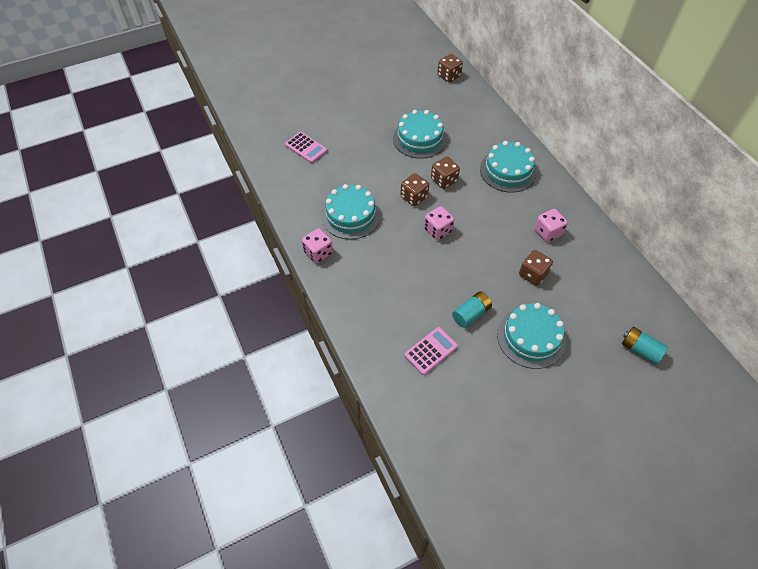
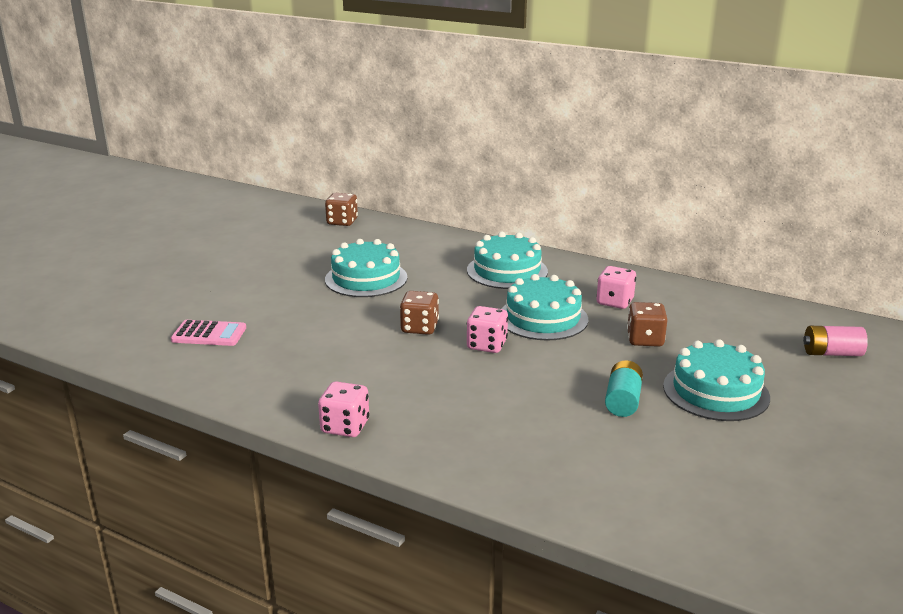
camera: 35 degrees left, 30 degrees down
turquoise cake [321,184,381,239] -> turquoise cake moved to [501,274,588,340]
pink calculator [404,327,458,375] -> none
brown dice [431,157,460,189] -> none
turquoise battery [622,327,668,364] -> pink battery [803,326,868,356]

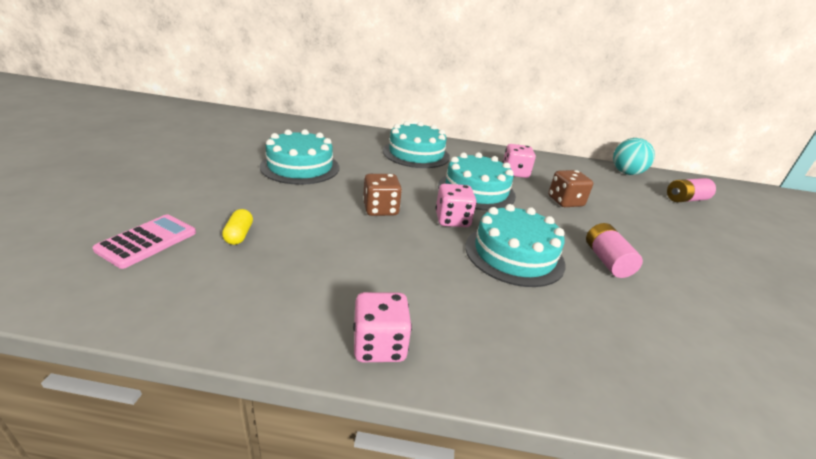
camera: 25 degrees left, 5 degrees up
pink calculator [171,320,246,346] -> pink calculator turned 45 degrees counterclockwise [92,214,196,269]
brown dice [325,193,358,226] -> none
turquoise battery [605,360,643,417] -> pink battery [586,223,643,278]
turquoise cake [663,339,770,421] -> turquoise cake moved to [465,204,566,287]
none -> yellow capsule [222,209,253,245]
none -> turquoise ball [613,138,655,175]

